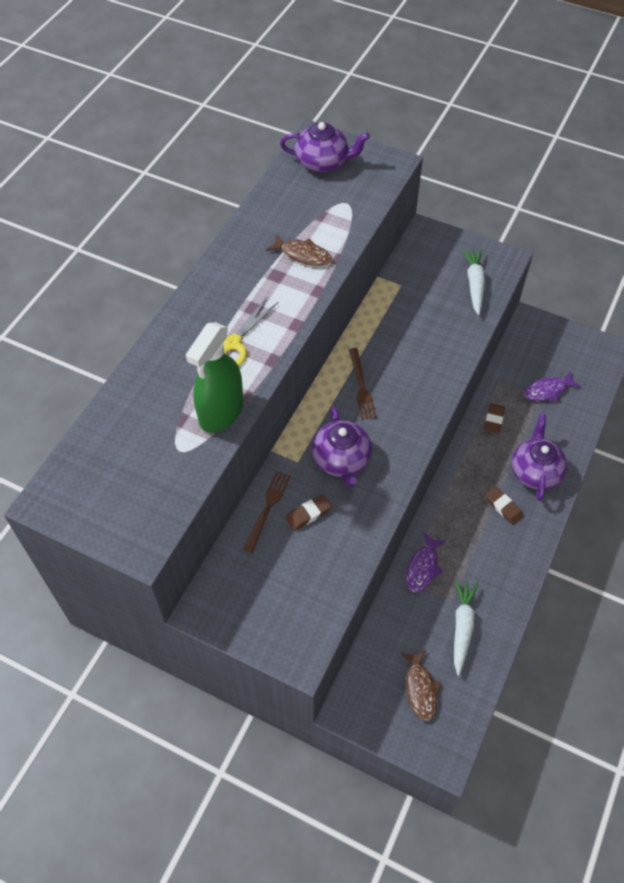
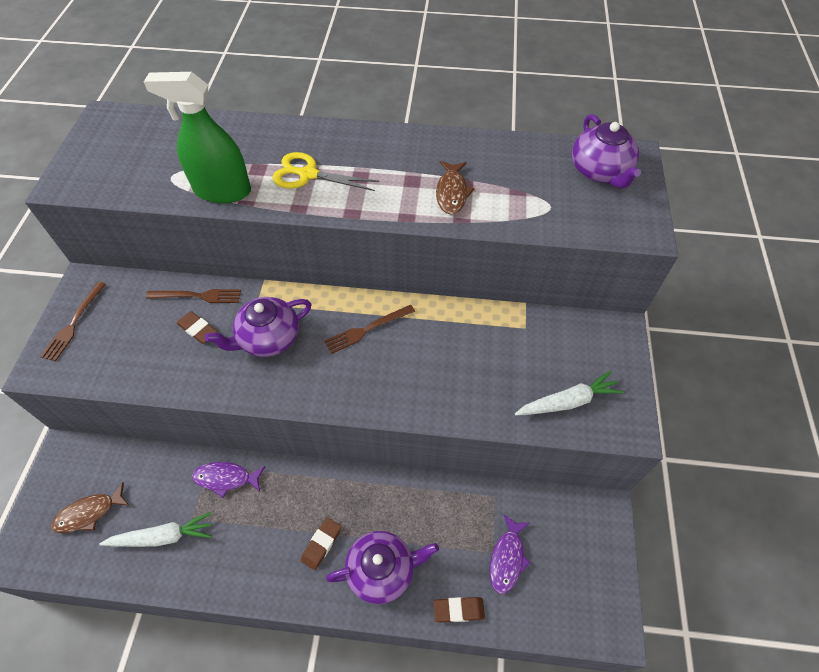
camera: 70 degrees right, 0 degrees up
brown eraser [484,403,505,434] -> brown eraser moved to [433,597,485,622]
purple fish [523,371,581,401] -> purple fish turned 120 degrees counterclockwise [490,514,531,594]
none -> brown fork [40,282,106,362]

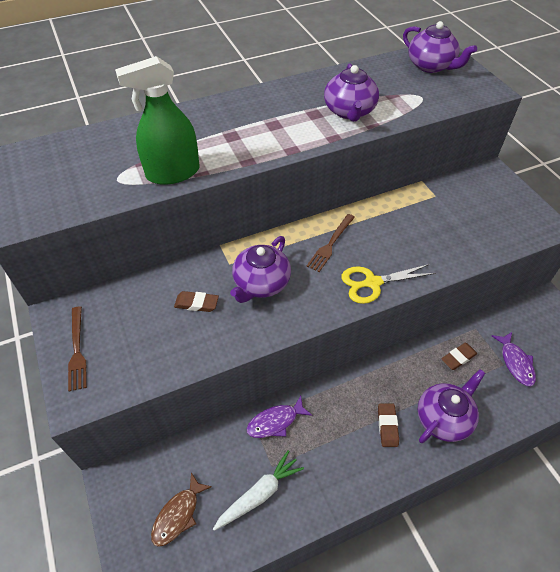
camera: 30 degrees left, 5 degrees down
brown fork [146,289,241,303] -> none
yellow scissors [273,152,379,191] -> yellow scissors moved to [341,264,436,304]
brown eraser [433,597,485,622] -> brown eraser moved to [441,343,477,370]
brown fish [436,161,474,215] -> purple teapot [324,64,379,122]
white carrot [515,371,624,415] -> none

